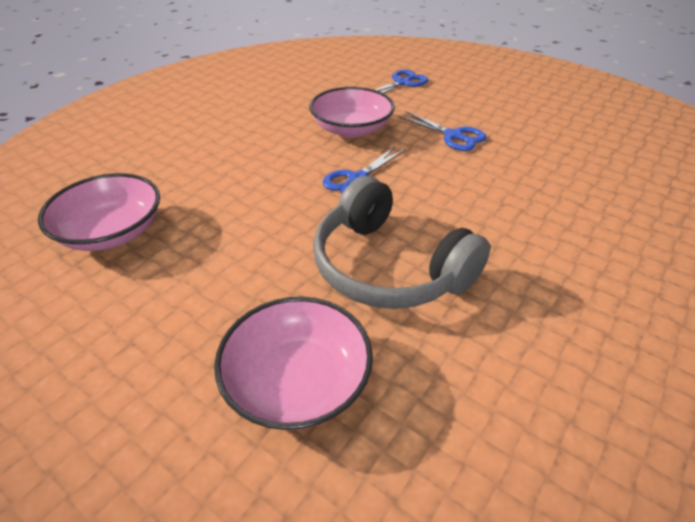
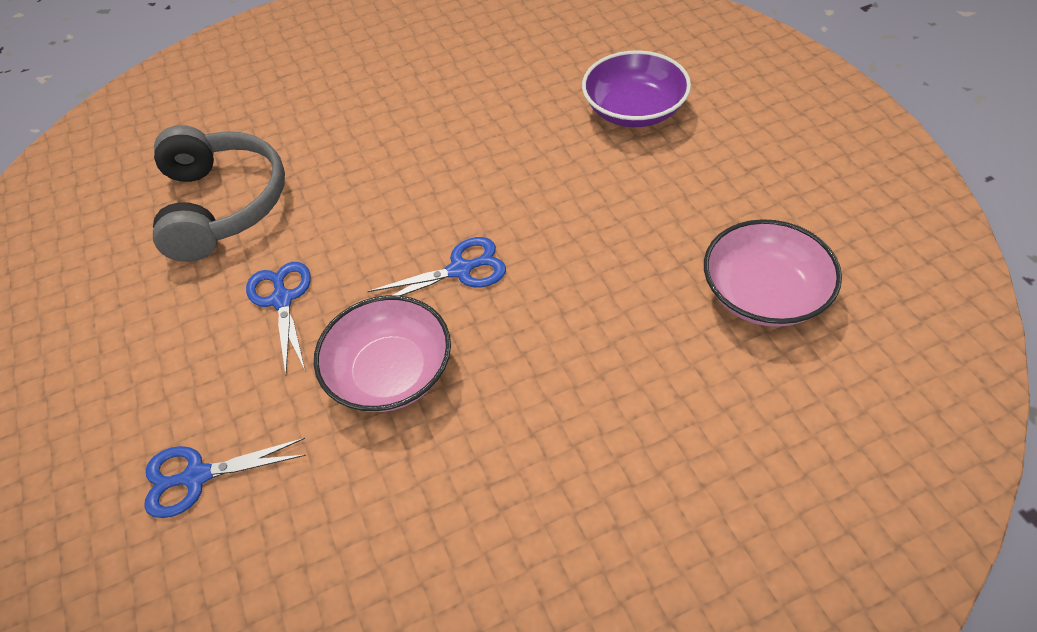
camera: 145 degrees left, 10 degrees up
pink bowl [214,296,373,430] -> purple bowl [582,50,691,127]
grey headphones [313,176,491,309] -> grey headphones moved to [153,125,285,262]

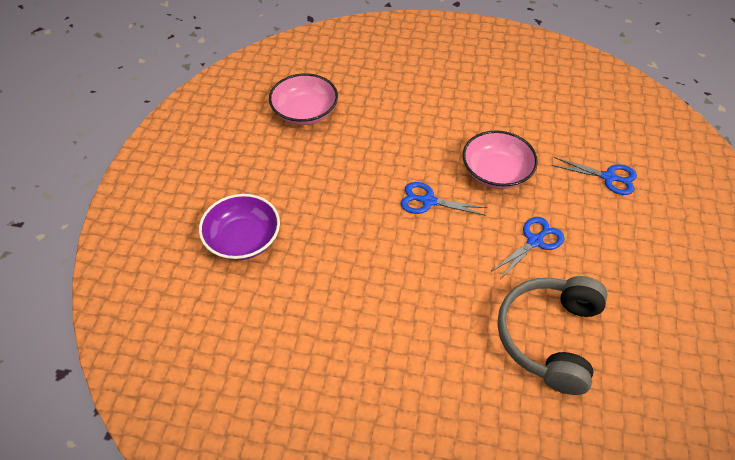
camera: 150 degrees left, 0 degrees up
blue scissors [246,262,311,375] -> blue scissors turned 150 degrees counterclockwise [492,217,565,278]

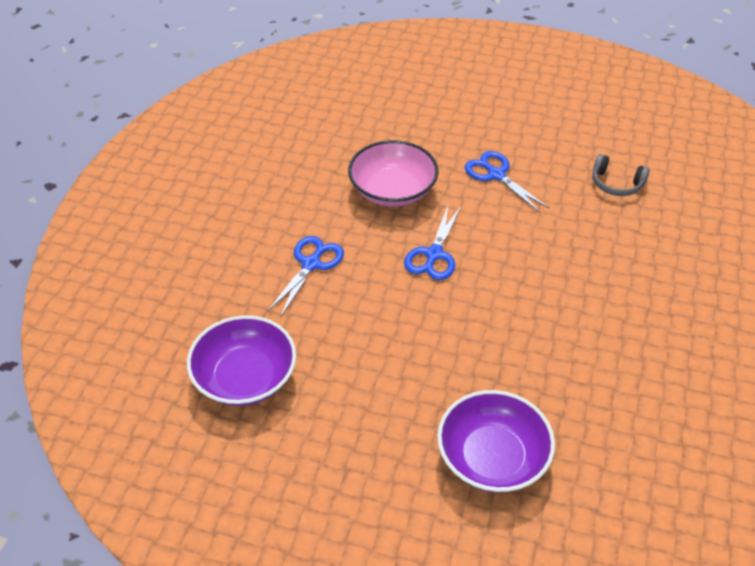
camera: 85 degrees left, 5 degrees down
pink bowl [269,73,338,125] -> purple bowl [187,315,296,406]
grey headphones [497,276,608,395] -> grey headphones [592,154,650,196], size x0.46
blue scissors [552,157,637,195] -> blue scissors moved to [268,236,344,318]

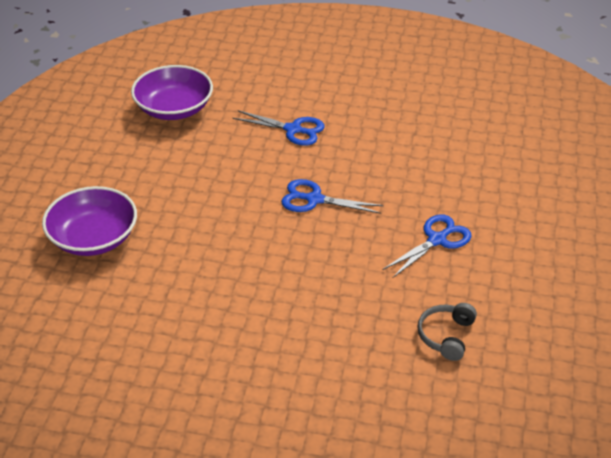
camera: 85 degrees right, 5 degrees down
pink bowl [348,140,439,206] -> none

